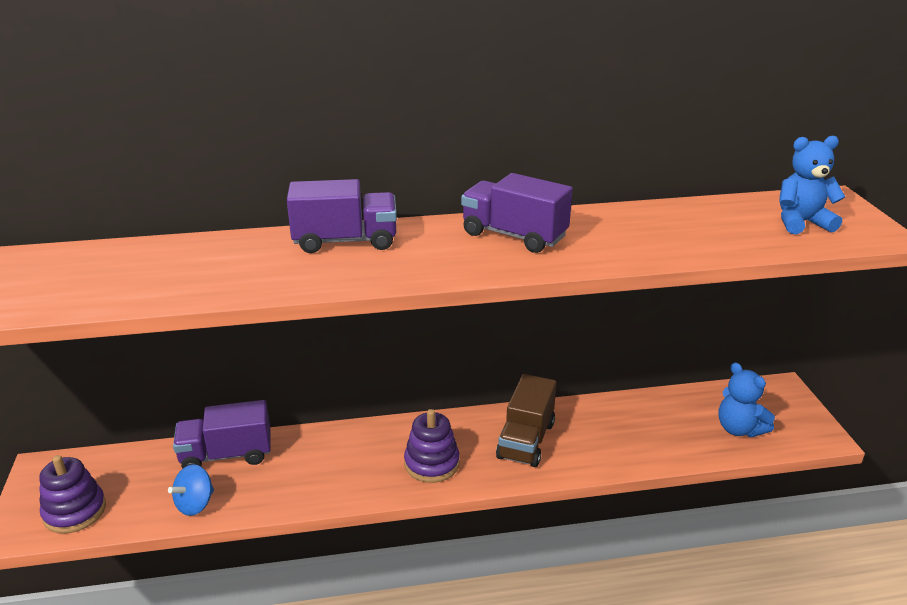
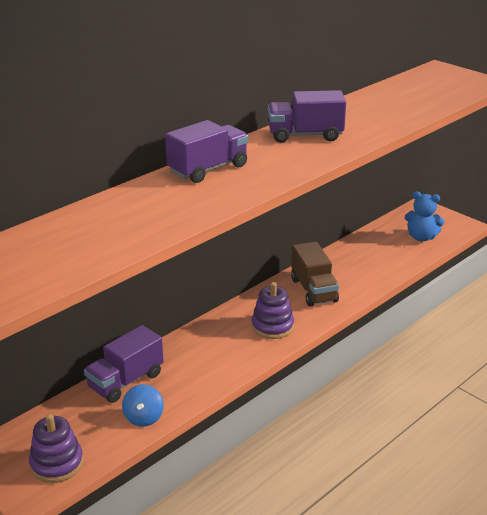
camera: 35 degrees left, 0 degrees up
blue teddy bear [779,136,845,234] -> none

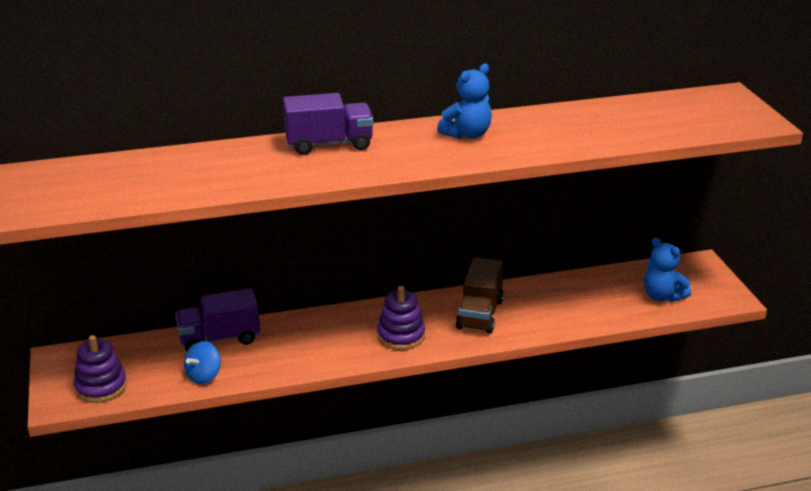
camera: 30 degrees right, 0 degrees up
purple truck [268,90,346,143] -> blue teddy bear [437,64,492,139]

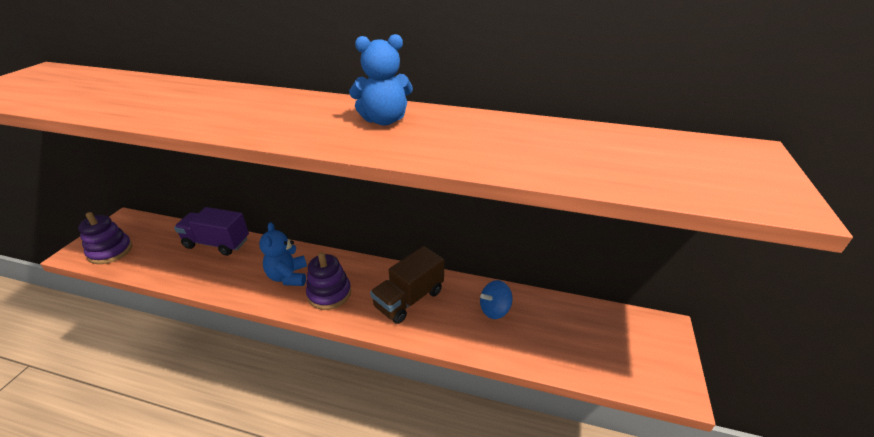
camera: 30 degrees right, 5 degrees up
blue spinning top [184,341,221,384] -> blue spinning top moved to [480,280,512,319]
purple truck [283,93,373,155] -> none
blue teddy bear [644,237,691,302] -> blue teddy bear moved to [259,222,307,286]

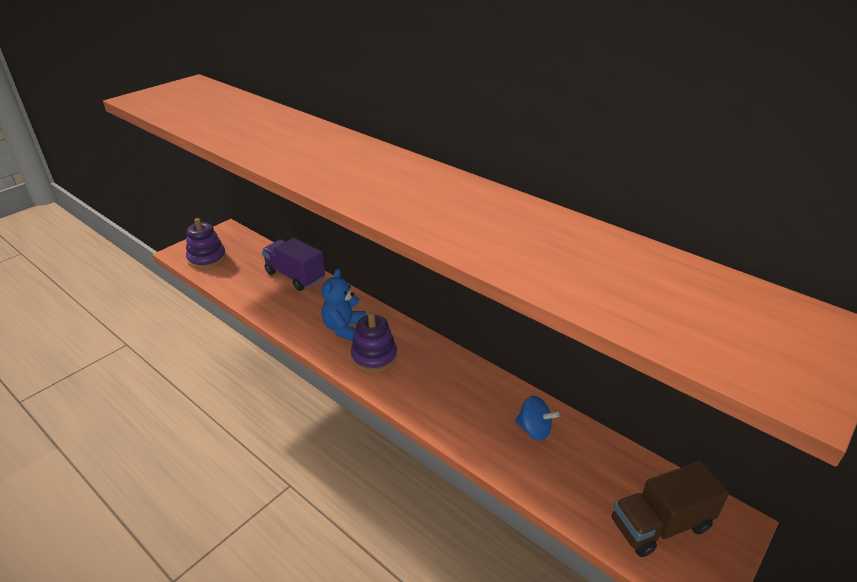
camera: 25 degrees right, 0 degrees up
blue teddy bear [349,34,413,125] -> none
brown truck [370,246,444,324] -> brown truck moved to [612,461,729,557]
blue spinning top [480,280,512,319] -> blue spinning top turned 150 degrees counterclockwise [515,396,560,441]

